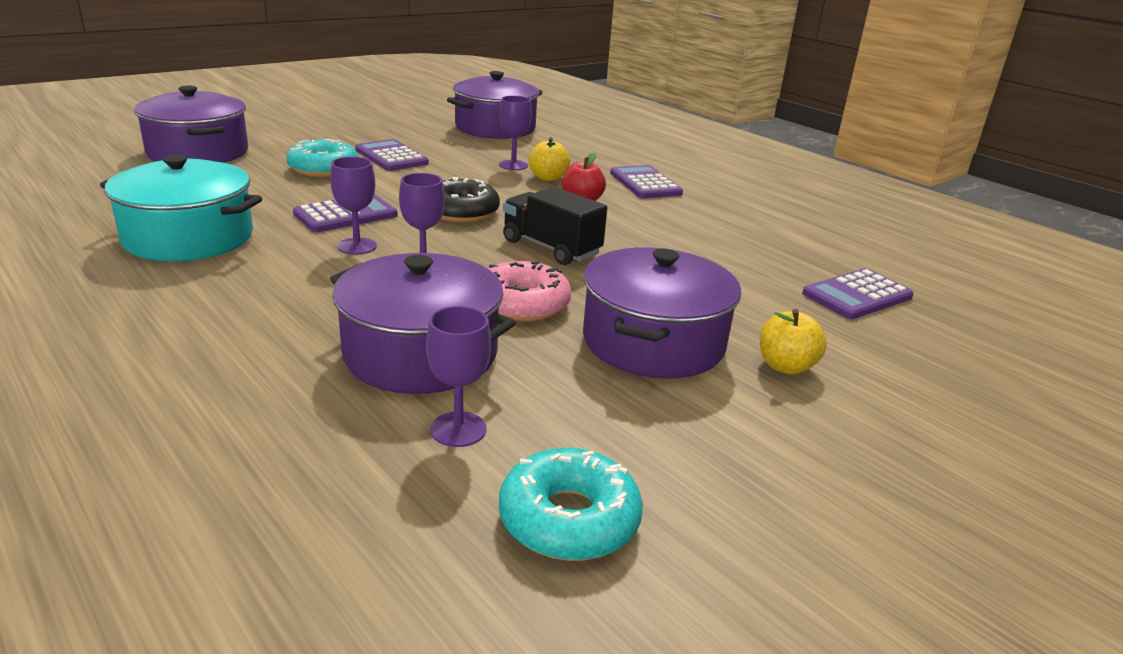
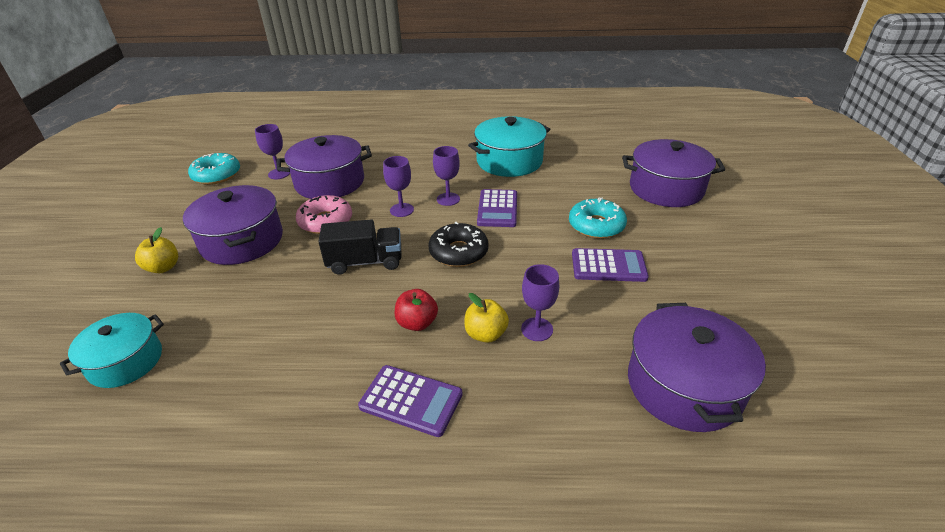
camera: 135 degrees right, 10 degrees up
purple calculator [802,269,914,319] -> turquoise pot [60,313,164,388]

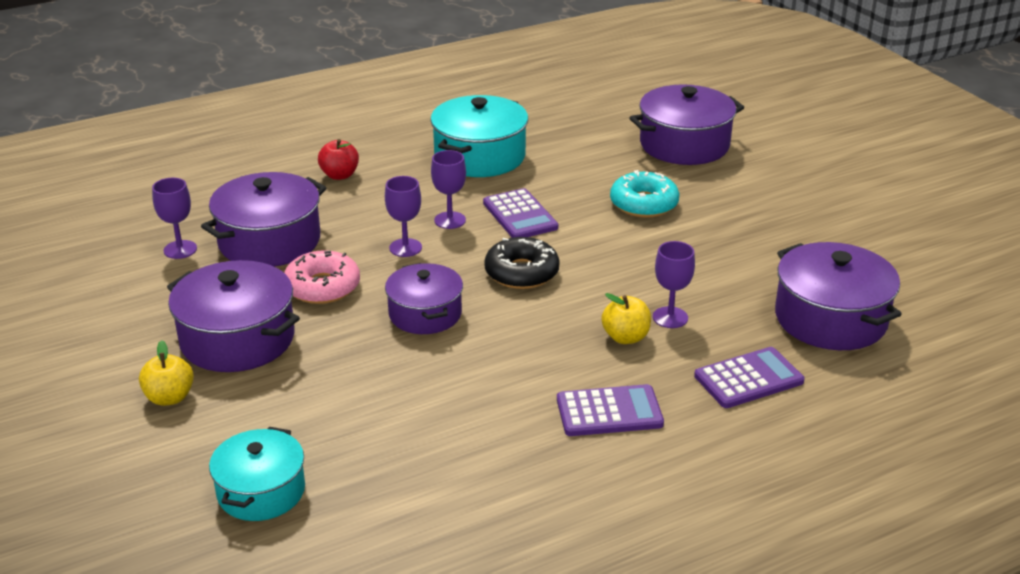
camera: 30 degrees left, 5 degrees down
turquoise donut [188,153,240,185] -> none
black truck [318,219,402,275] -> purple pot [385,263,463,334]
red apple [395,289,438,331] -> red apple moved to [318,139,359,180]
purple calculator [572,248,649,282] -> purple calculator moved to [694,347,805,408]

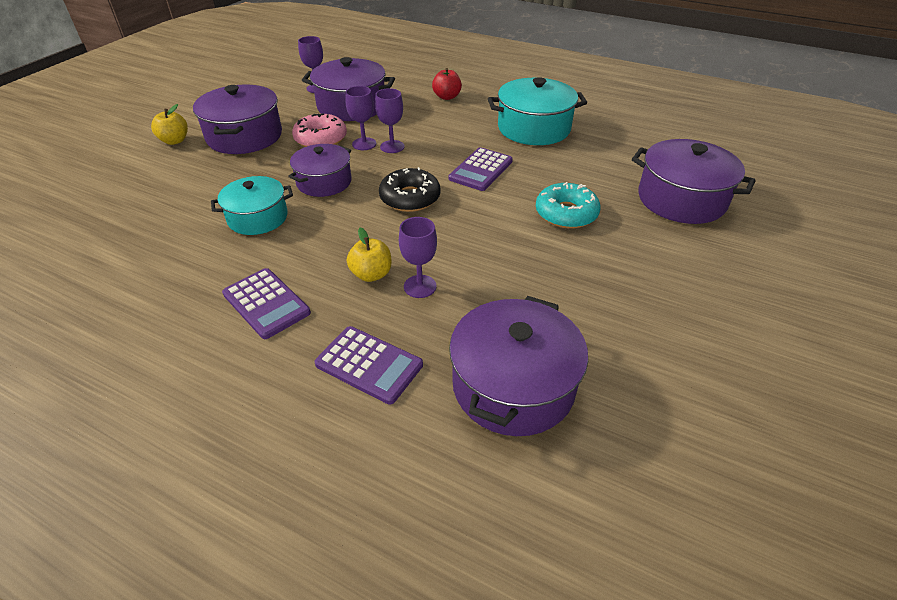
camera: 55 degrees right, 10 degrees up
turquoise pot [209,427,305,521] -> turquoise pot moved to [211,176,293,235]
purple goblet [431,150,466,229] -> purple goblet moved to [345,86,376,150]

